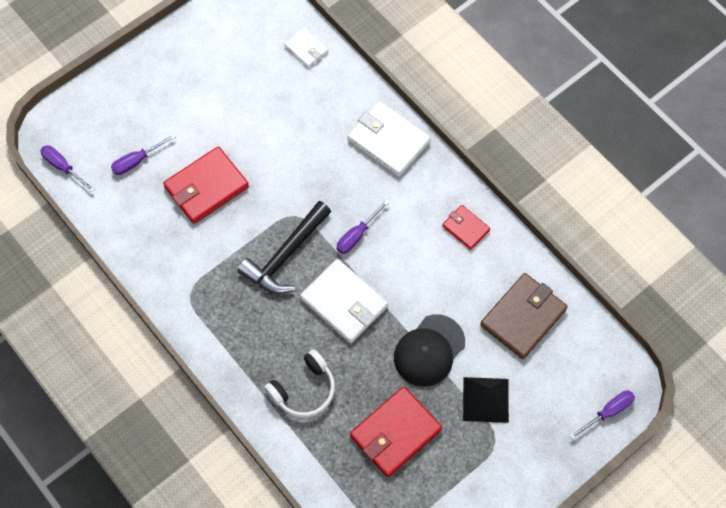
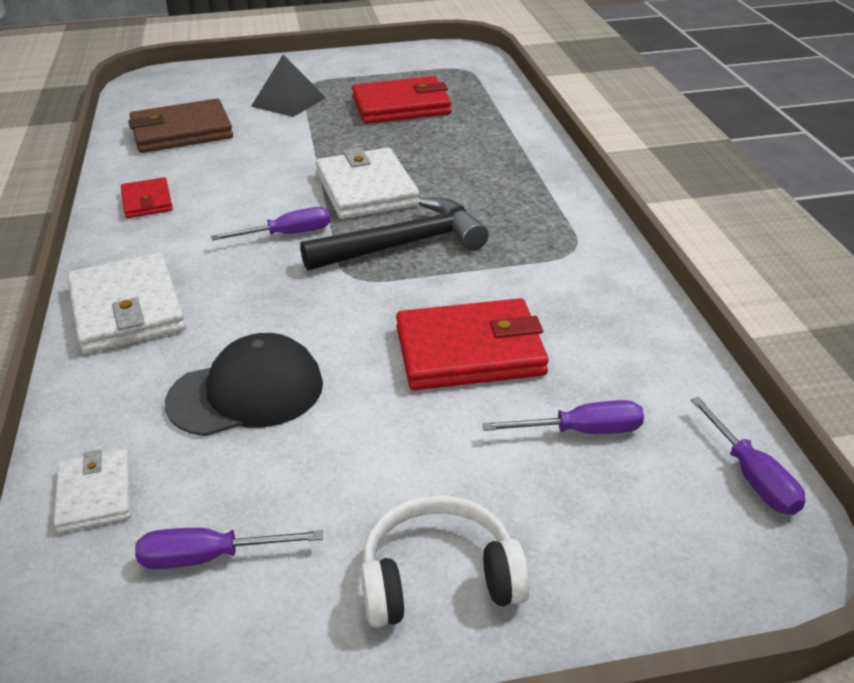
camera: 150 degrees left, 30 degrees down
white headphones [264,349,335,418] -> white headphones moved to [361,495,530,628]
black cap [394,315,465,387] -> black cap moved to [165,333,323,436]
purple screwdriver [570,391,635,440] -> purple screwdriver moved to [135,528,323,569]

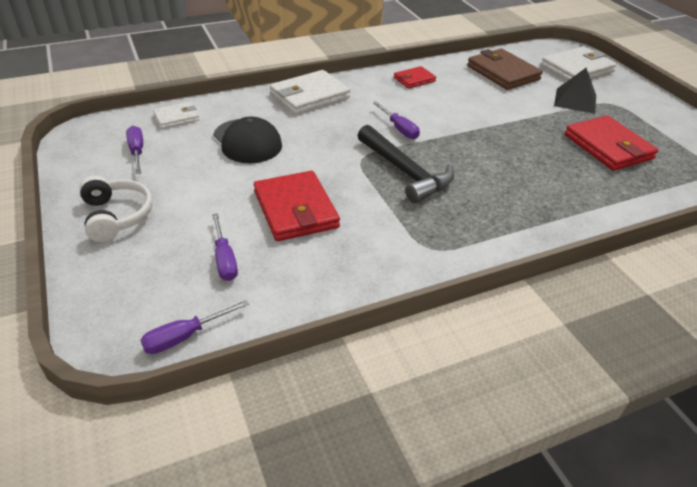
camera: 75 degrees right, 5 degrees up
white wallet [316,148,420,219] -> white wallet moved to [541,47,617,81]

